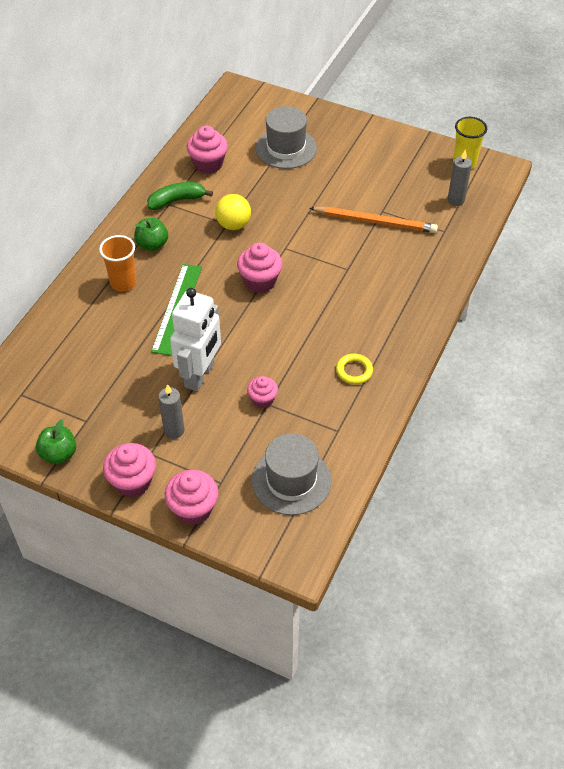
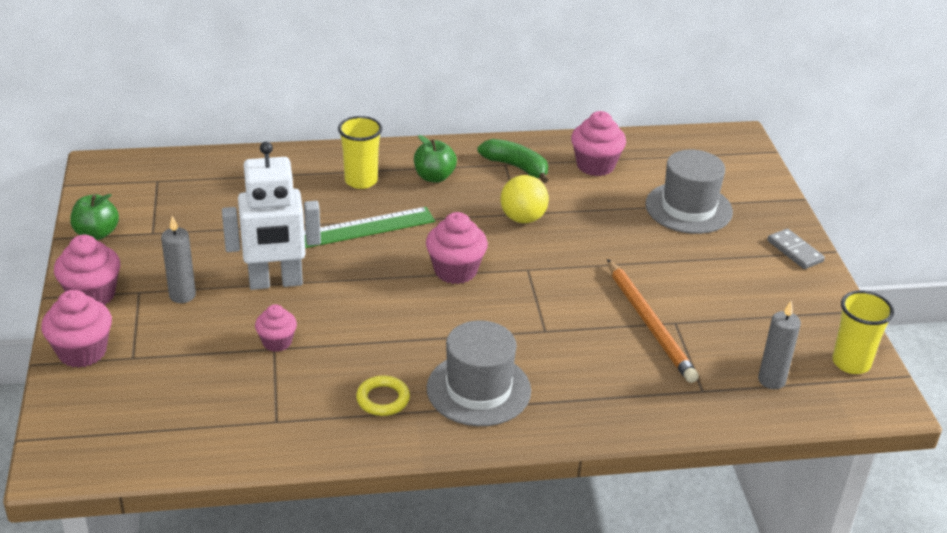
camera: 55 degrees right, 15 degrees down
orange cup [99,235,136,292] -> yellow cup [338,116,382,189]
grey hat [252,433,331,515] -> grey hat moved to [427,321,531,426]
none -> grey domino [767,229,825,269]

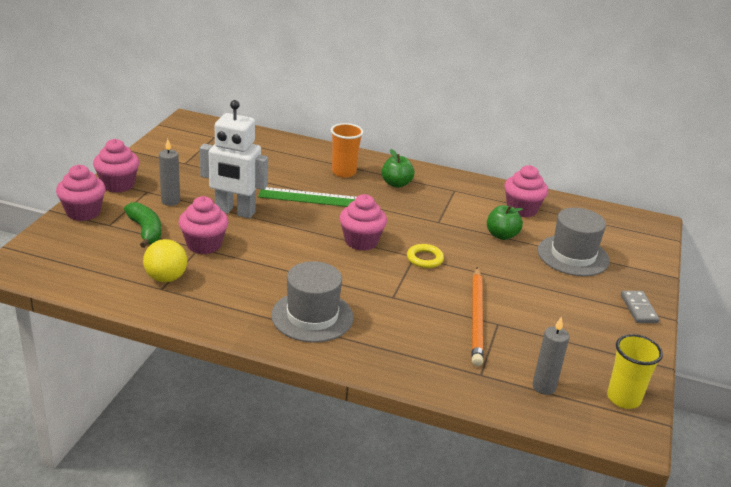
camera: 25 degrees right, 5 degrees down
green apple [70,194,119,240] -> green apple moved to [487,205,523,240]
pink cupcake [255,304,297,352] -> pink cupcake [179,196,229,254], size x1.60
yellow cup [338,116,382,189] -> orange cup [331,123,363,177]
yellow ring [356,375,410,416] -> yellow ring moved to [407,244,444,268]
green banana [477,139,548,183] -> green banana moved to [124,202,161,248]
yellow ball [500,175,549,223] -> yellow ball moved to [143,239,187,282]

